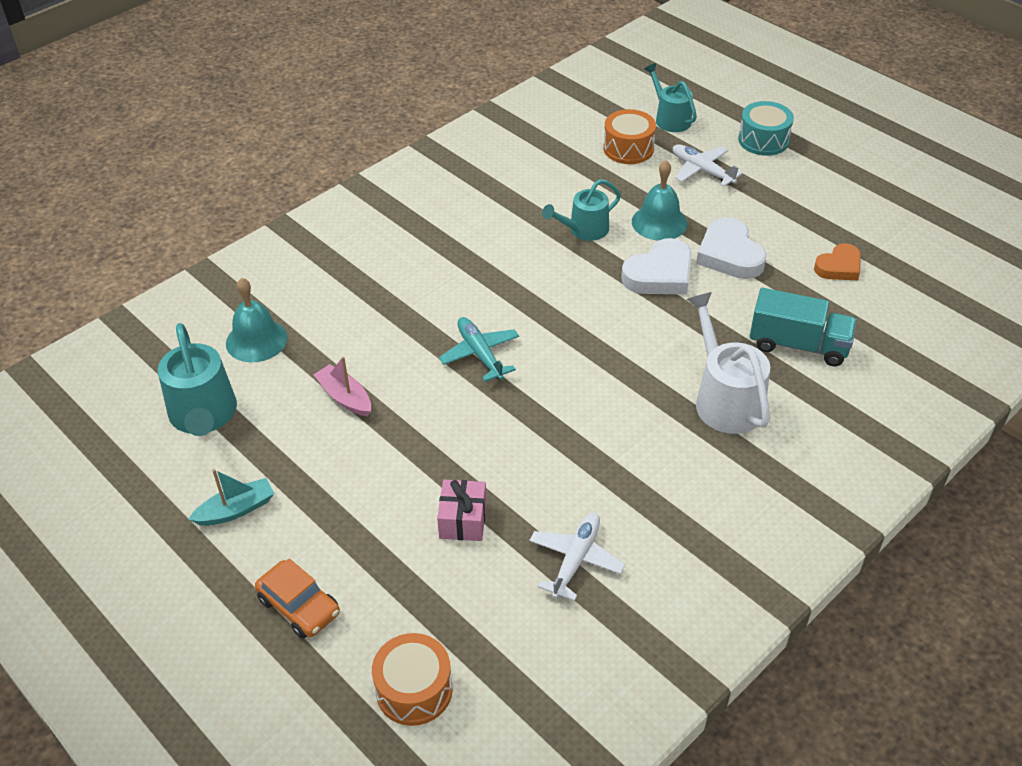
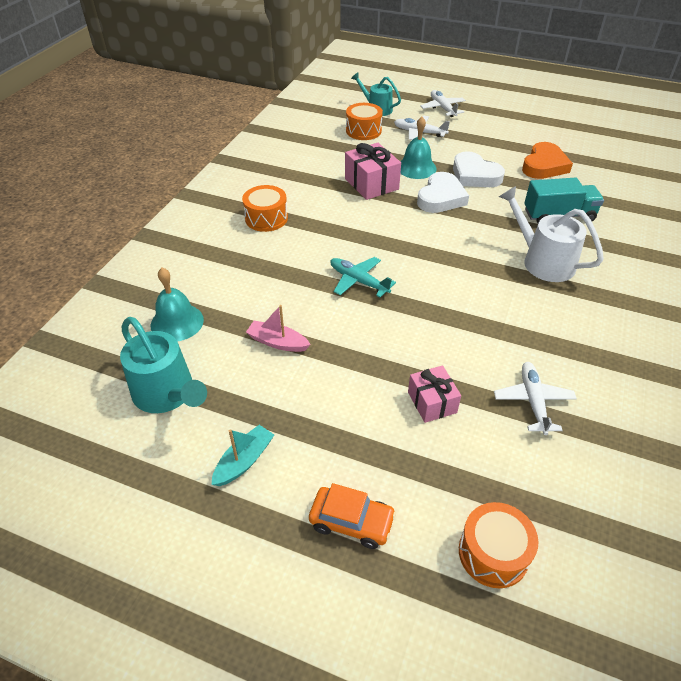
camera: 25 degrees left, 0 degrees up
turquoise watering can [542,179,621,241] -> pink gift [345,143,401,200]
turquoise drum [738,101,794,156] -> white plane [420,90,466,117]
orange heart [814,244,861,280] -> orange heart [522,142,573,179], size x1.52
none -> orange drum [242,185,288,232]

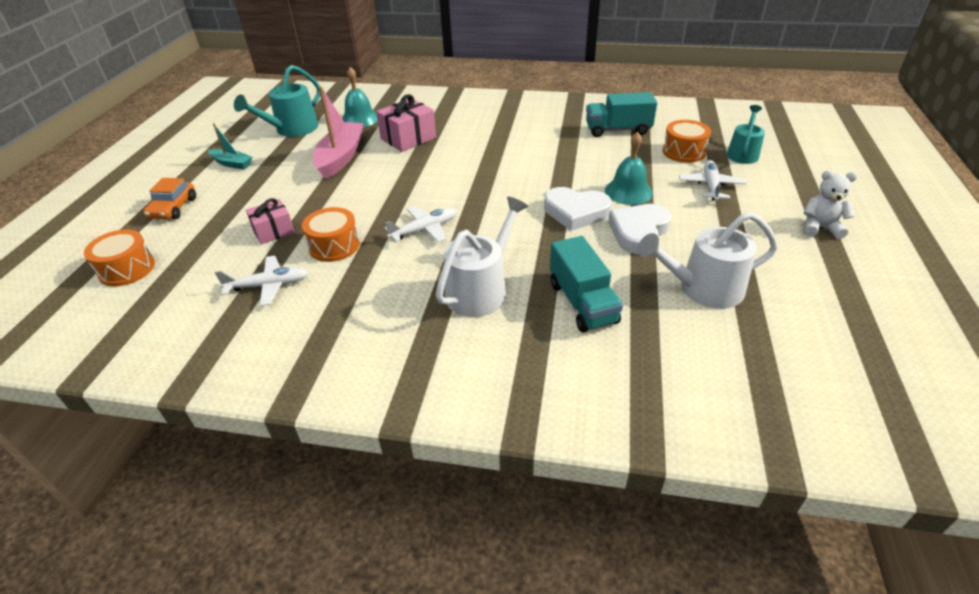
camera: 80 degrees right, 5 degrees down
orange drum [242,185,288,232] -> orange drum moved to [302,207,360,262]
pink boat [246,305,311,352] -> pink boat [313,86,364,179], size x1.81
turquoise plane [330,257,396,297] -> none
pink gift [345,143,401,200] -> pink gift moved to [376,94,436,152]
white plane [420,90,466,117] -> white plane moved to [384,206,457,242]
orange heart [522,142,573,179] -> white watering can [638,212,778,309]
none -> turquoise truck [586,92,657,137]
none -> white teddy bear [804,170,858,239]

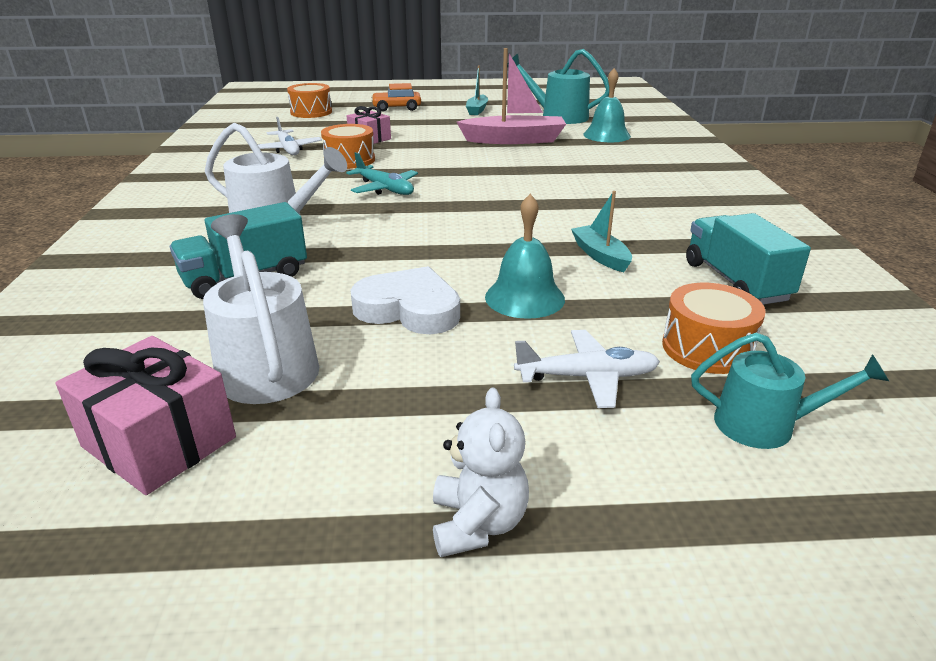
camera: 75 degrees right, 10 degrees down
pink gift [376,94,436,152] -> pink gift moved to [56,336,236,495]
white plane [384,206,457,242] -> turquoise plane [346,152,418,195]
white heart [544,187,612,231] -> none
none -> turquoise boat [571,191,632,272]

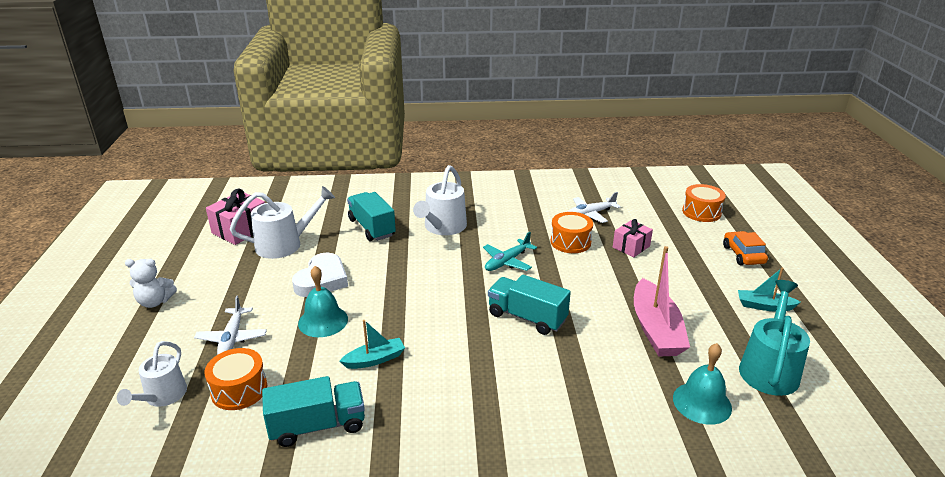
camera: 90 degrees right, 0 degrees up
turquoise watering can [691,333,889,449] -> white watering can [117,341,187,407]
none -> turquoise truck [488,274,571,335]

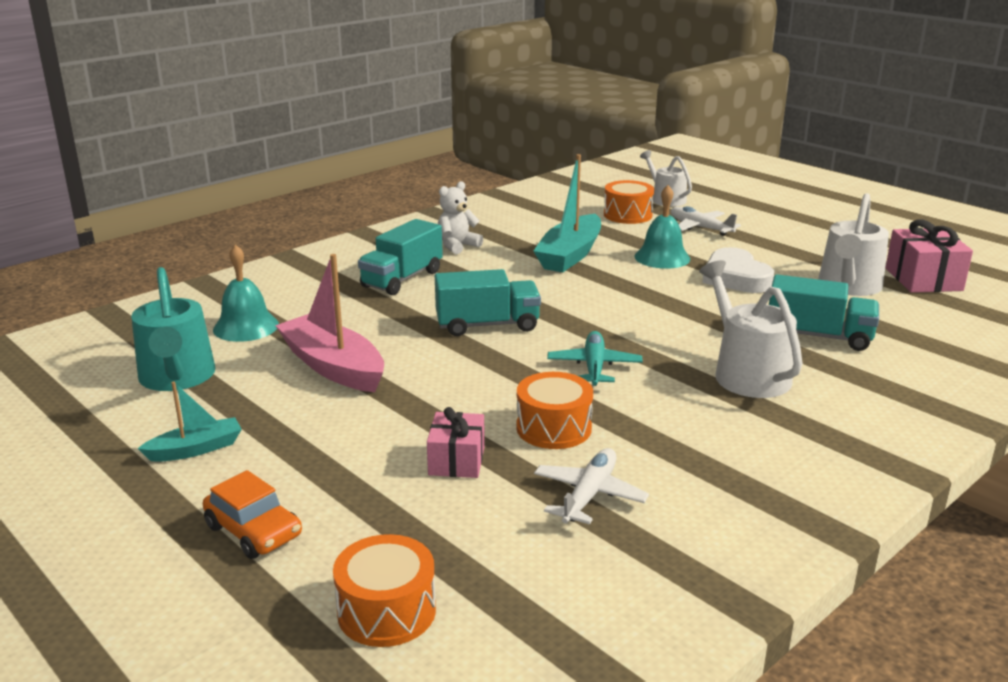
camera: 140 degrees right, 5 degrees down
white teddy bear [125,259,177,308] -> white teddy bear moved to [438,181,483,254]
turquoise truck [262,376,365,447] -> turquoise truck moved to [358,219,443,295]
turquoise boat [340,320,405,369] -> turquoise boat [534,154,601,272], size x1.81

